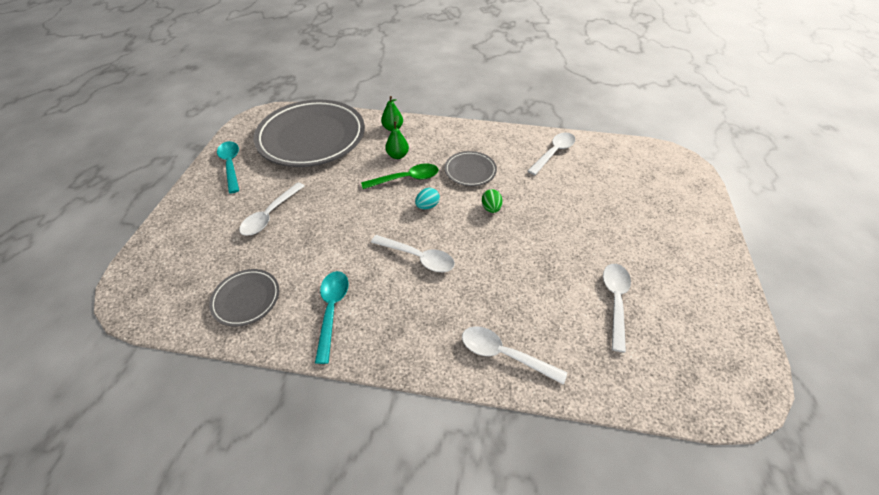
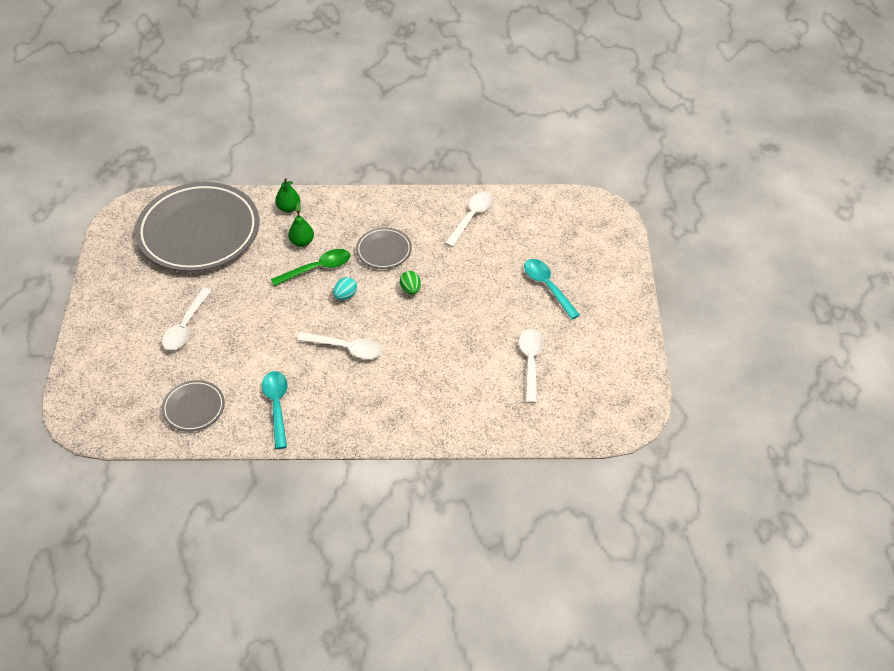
camera: 10 degrees left, 0 degrees up
turquoise spoon [217,141,239,194] -> turquoise spoon moved to [524,259,580,319]
white spoon [462,326,567,385] -> none

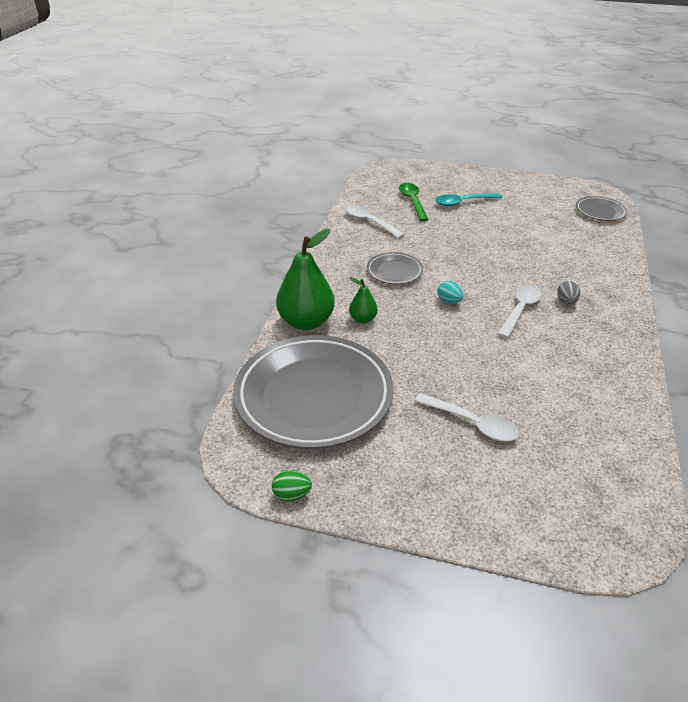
camera: 75 degrees left, 10 degrees down
grey plate [162,380,225,431] -> grey plate moved to [576,196,627,221]
turquoise spoon [262,371,288,449] -> none
green spoon [271,249,351,286] -> green spoon moved to [399,183,429,221]
green pear [275,178,300,213] -> green pear [276,229,335,330], size x2.01
green egg [400,271,421,295] -> green egg moved to [272,470,312,501]
white spoon [519,329,544,403] -> none
none -> grey egg [557,281,580,305]

